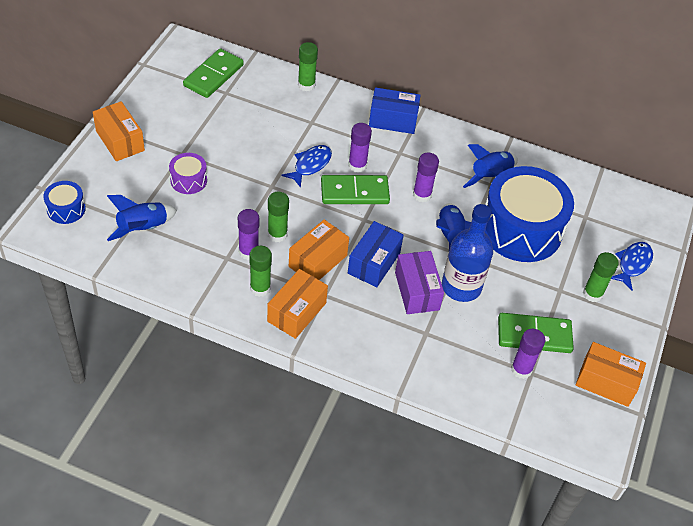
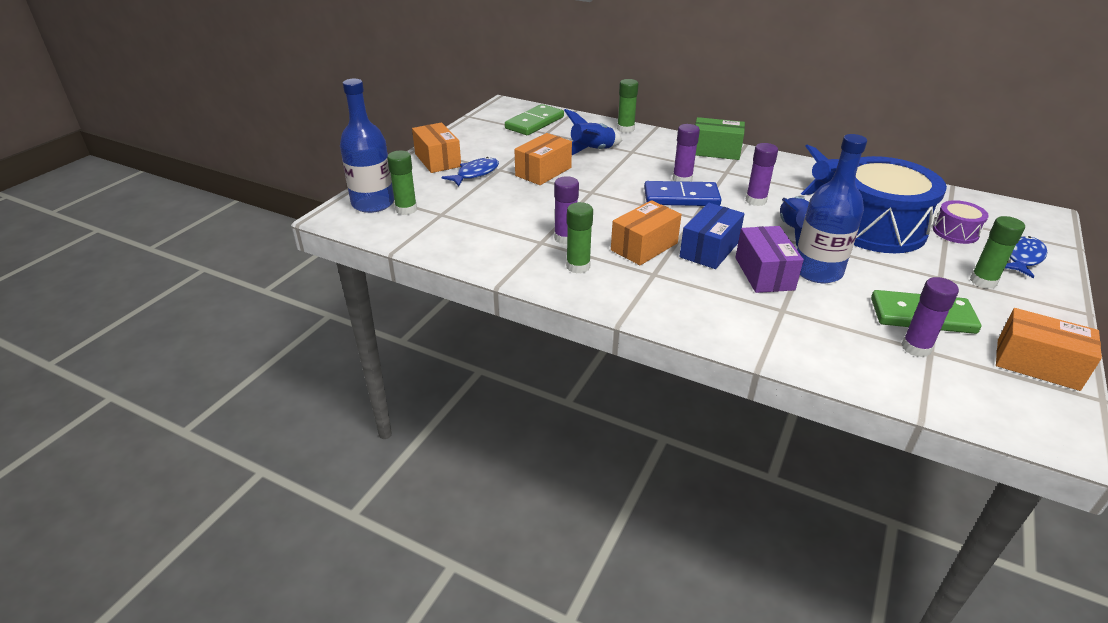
camera: 10 degrees right, 15 degrees down
blue drum [43,181,86,224] -> blue bottle [340,79,394,213]
blue rocket [107,195,177,241] -> blue rocket moved to [564,109,622,155]
purple drum [169,153,207,194] -> purple drum moved to [933,200,989,244]
orange box [267,269,328,339] -> orange box moved to [514,133,572,185]
green glue stick [268,192,289,242] -> green glue stick moved to [387,151,417,215]
blue fish [282,145,332,188] -> blue fish moved to [441,157,499,186]
green domino [321,175,390,204] -> blue domino [644,181,722,206]
blue box [369,87,421,134] -> green box [695,117,745,160]

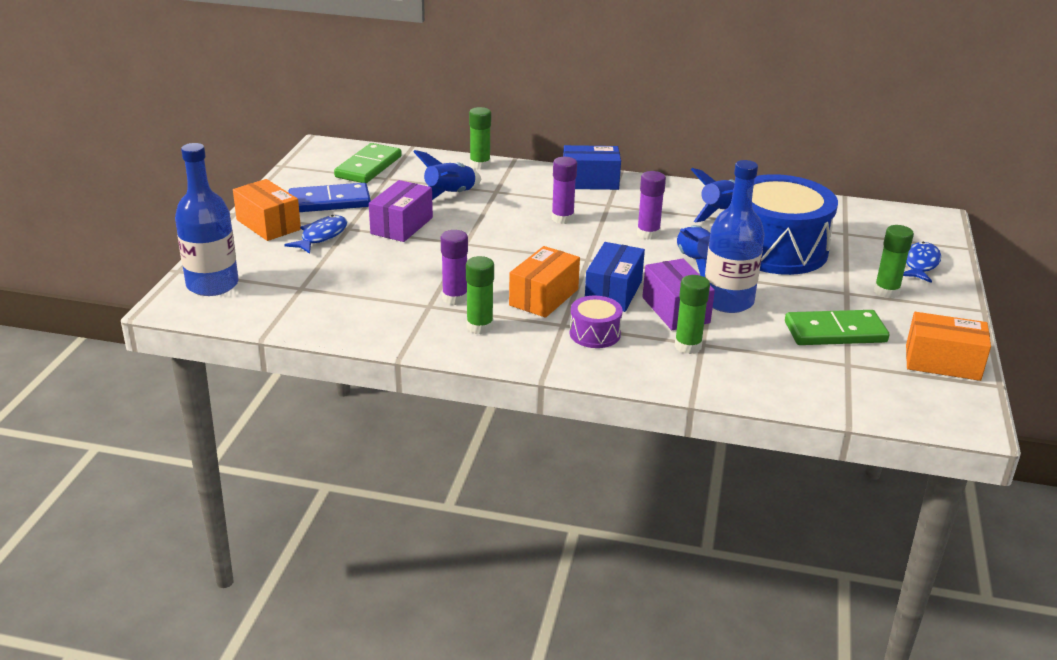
camera: 15 degrees left, 5 degrees down
green glue stick [387,151,417,215] -> green glue stick moved to [674,275,710,354]
orange box [514,133,572,185] -> purple box [369,180,433,242]
blue domino [644,181,722,206] -> blue domino moved to [288,183,371,212]
green box [695,117,745,160] -> blue box [563,145,621,190]
purple glue stick [901,277,959,357] -> none
purple drum [933,200,989,244] -> purple drum moved to [570,296,623,348]

